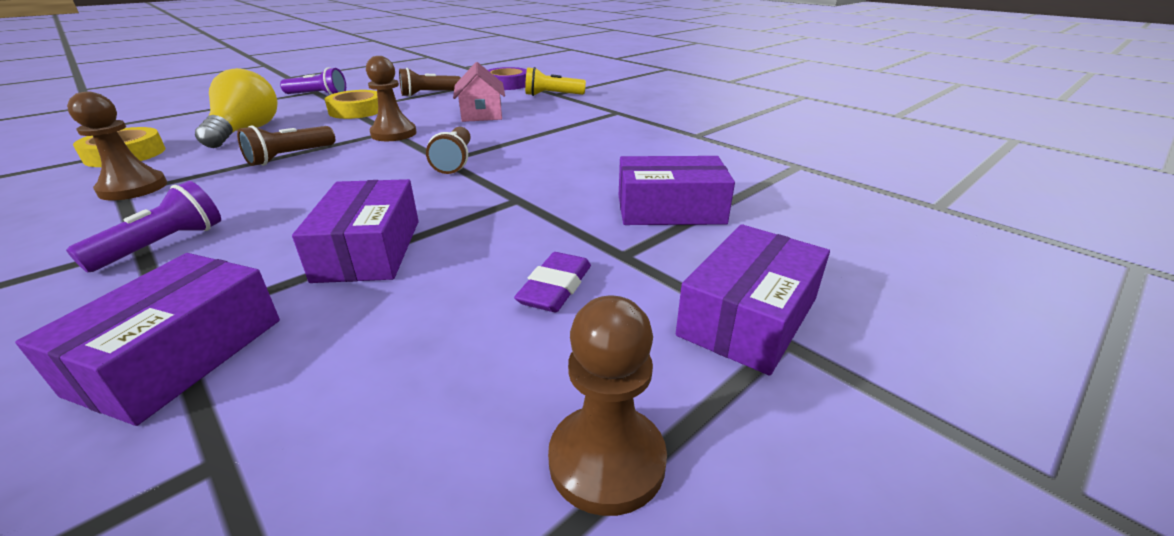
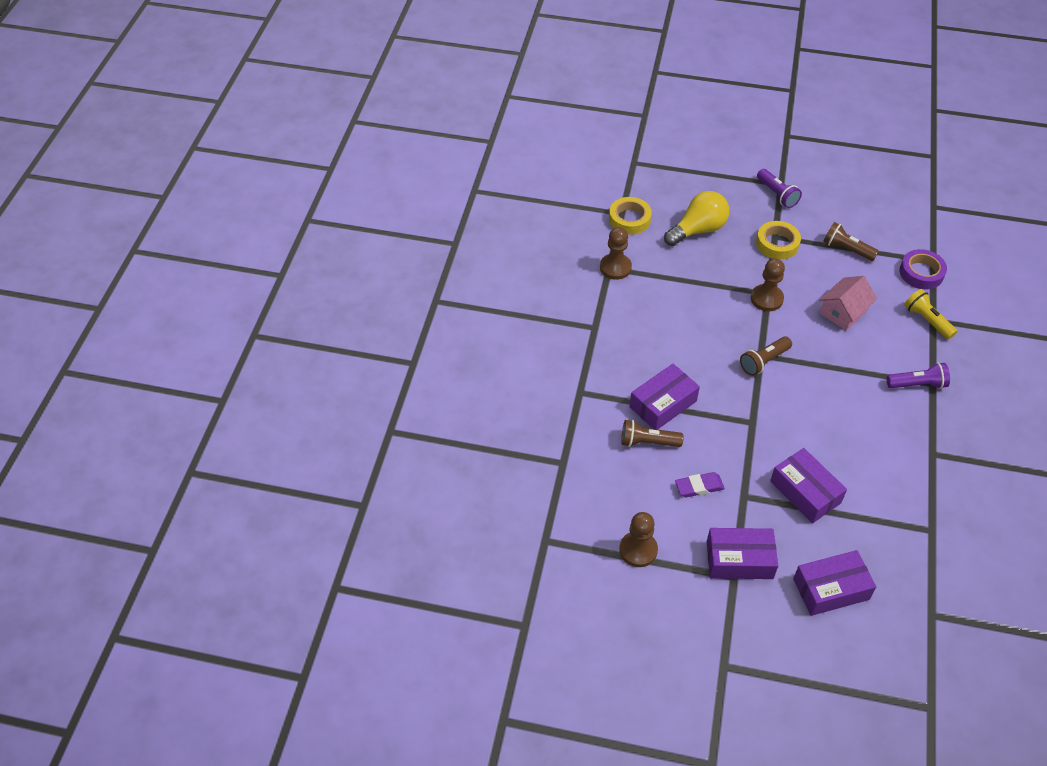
camera: 55 degrees right, 20 degrees up
purple box [15,253,280,426] -> purple box moved to [793,550,876,616]
purple flashlight [66,181,221,272] -> purple flashlight moved to [887,362,950,389]
brown flashlight [237,125,335,166] -> brown flashlight moved to [621,420,684,447]

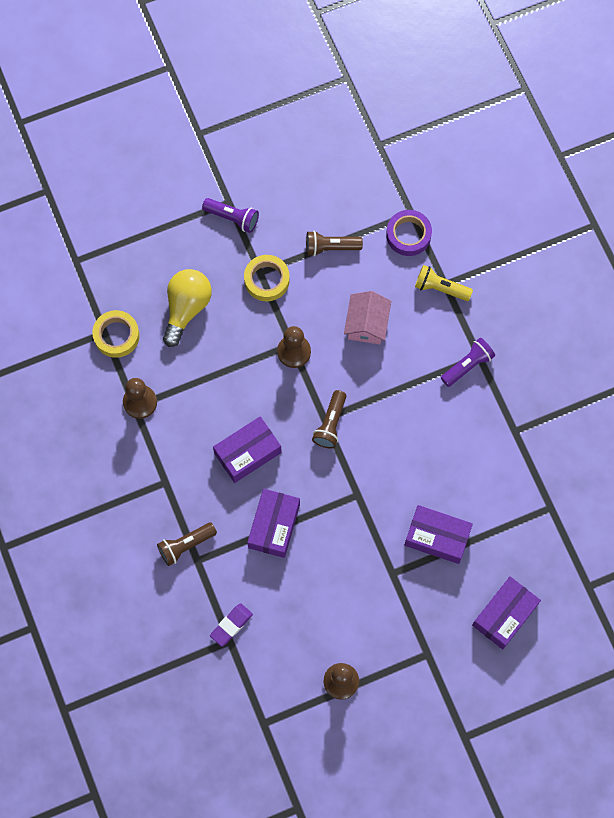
camera: 35 degrees left, 20 degrees up
brown flashlight [621,420,684,447] -> brown flashlight moved to [157,523,217,566]
purple eraser [675,472,725,497] -> purple eraser moved to [210,603,253,647]
purple box [707,528,778,579] -> purple box moved to [213,416,282,483]

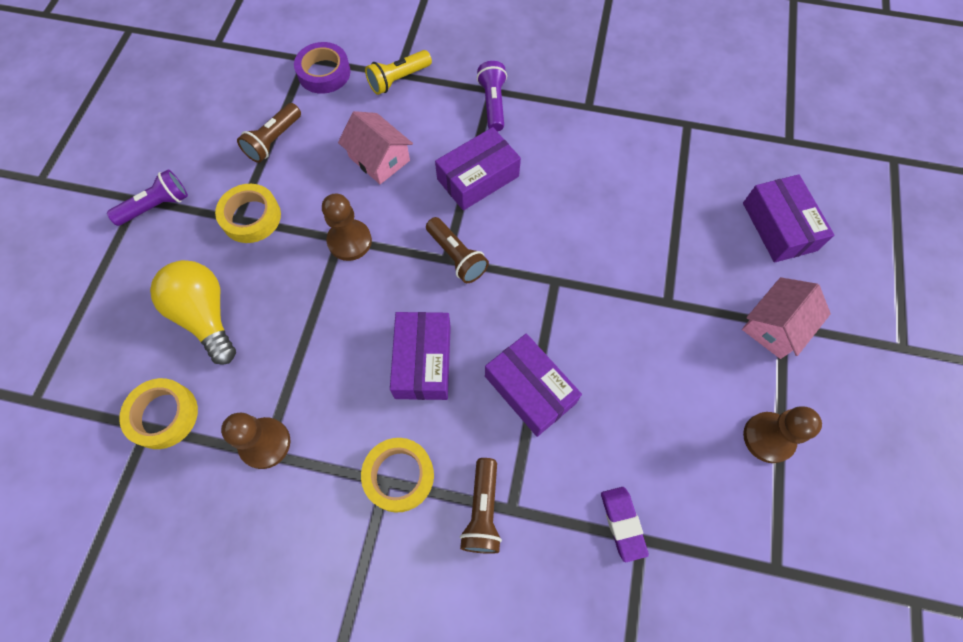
camera: 55 degrees left, 5 degrees down
purple box [405,505,473,564] -> purple box moved to [435,127,521,211]
none -> yellow tape [361,438,434,512]
none -> pink house [742,277,831,359]

